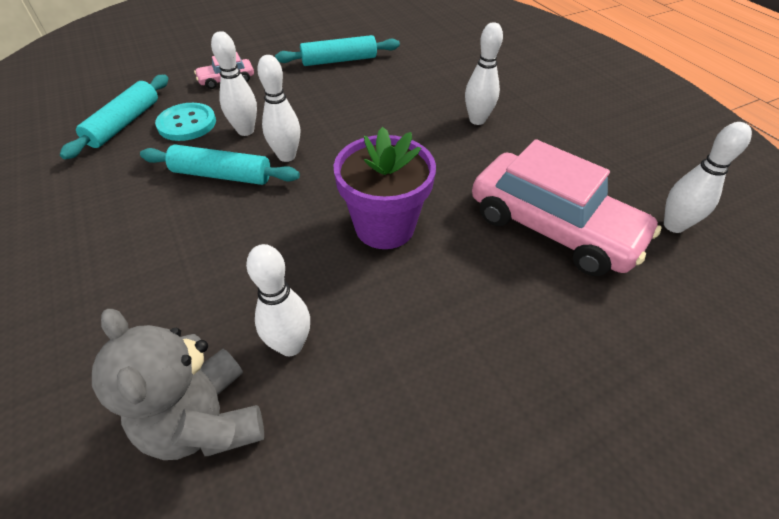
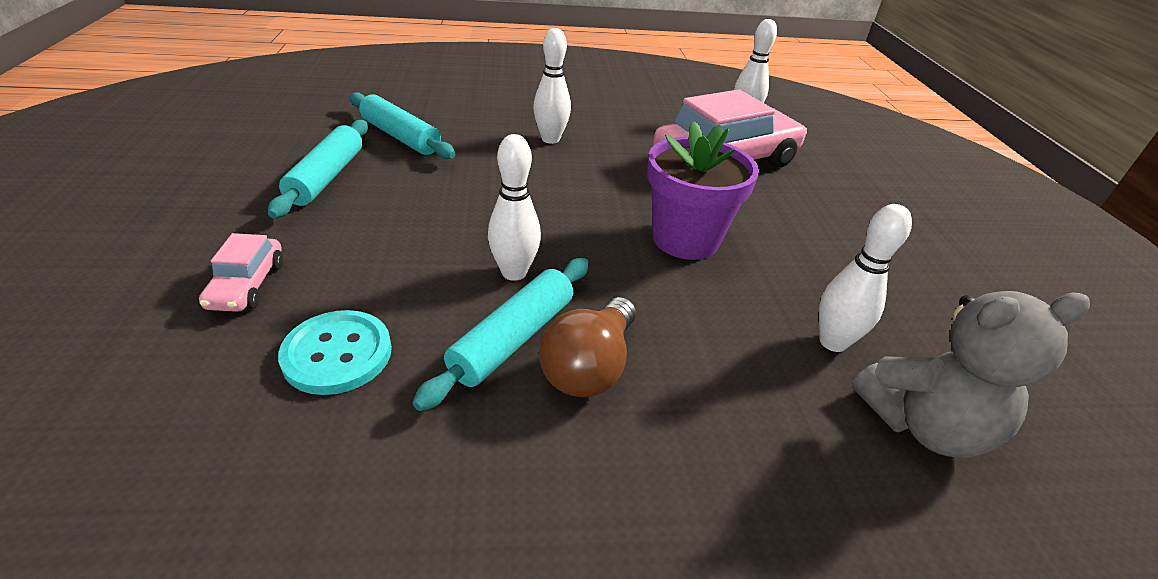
camera: 70 degrees left, 10 degrees down
turquoise rolling pin [60,75,168,159] -> turquoise rolling pin moved to [350,92,455,159]
white bowling pin [211,31,257,136] -> none
none -> brown light bulb [539,297,636,397]

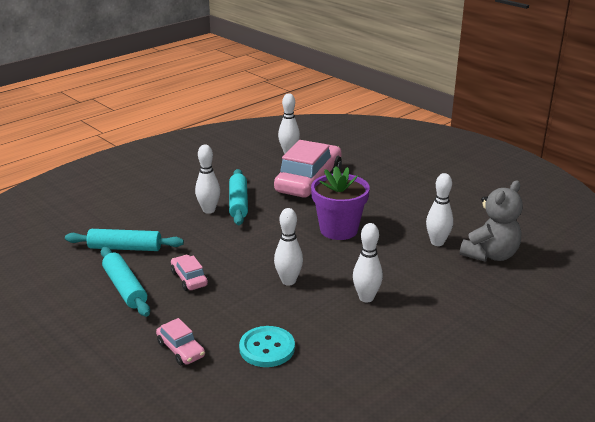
camera: 35 degrees left, 10 degrees down
turquoise rolling pin [412,258,589,411] -> turquoise rolling pin moved to [229,169,248,225]
brown light bulb [539,297,636,397] -> white bowling pin [353,223,383,303]
none -> pink car [171,255,208,291]

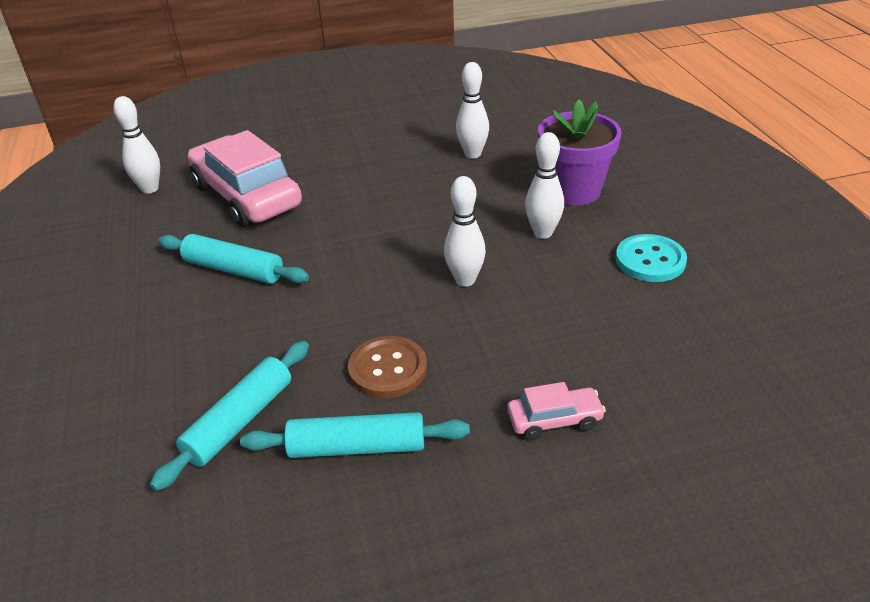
camera: 60 degrees left, 10 degrees up
pink car [171,255,208,291] -> brown button [348,336,427,398]
white bowling pin [195,145,220,214] -> none
turquoise button [239,326,295,367] -> turquoise button moved to [616,234,687,282]
purple flower pot [311,166,370,240] -> purple flower pot moved to [538,99,622,206]
grey teddy bear [460,180,523,262] -> none

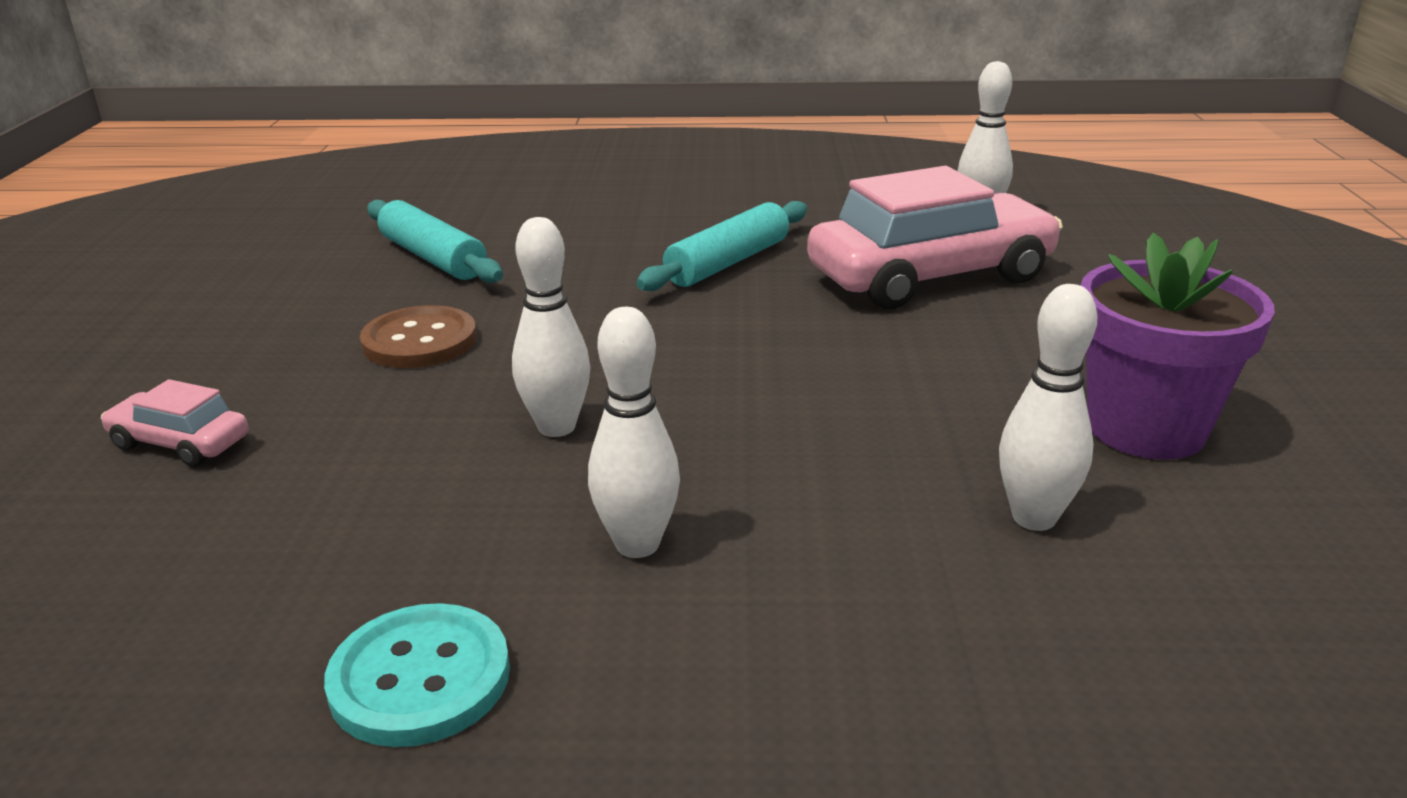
camera: 105 degrees right, 10 degrees down
turquoise rolling pin [240,412,470,458] -> none
pink car [507,382,606,440] -> pink car turned 105 degrees clockwise [101,379,248,467]
purple flower pot [538,99,622,206] -> purple flower pot moved to [1081,232,1275,460]

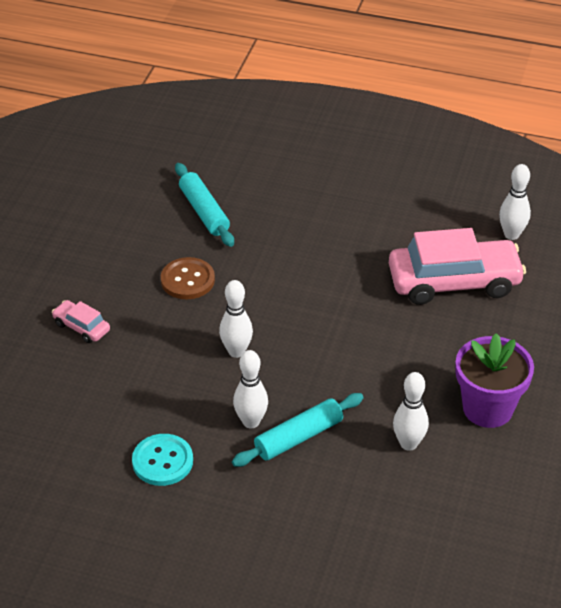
camera: 15 degrees right, 15 degrees up
turquoise rolling pin [636,201,807,291] -> turquoise rolling pin moved to [232,393,364,467]

